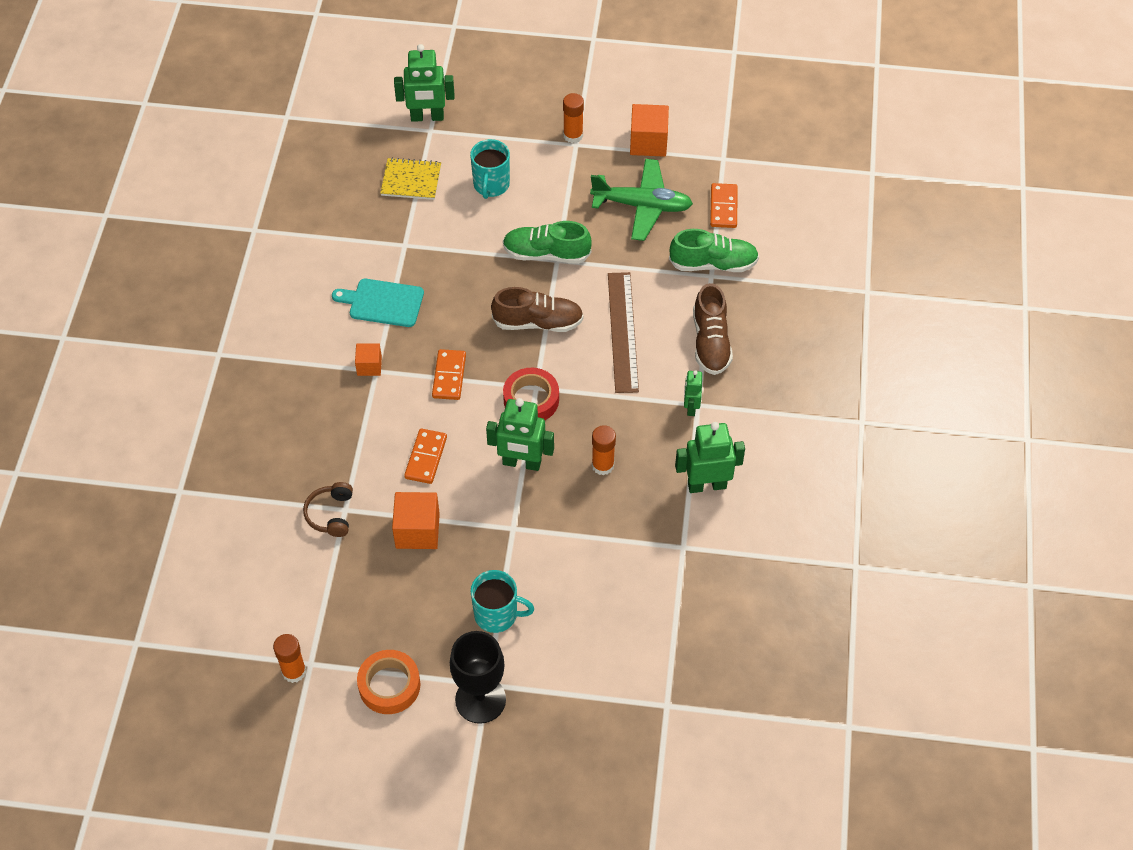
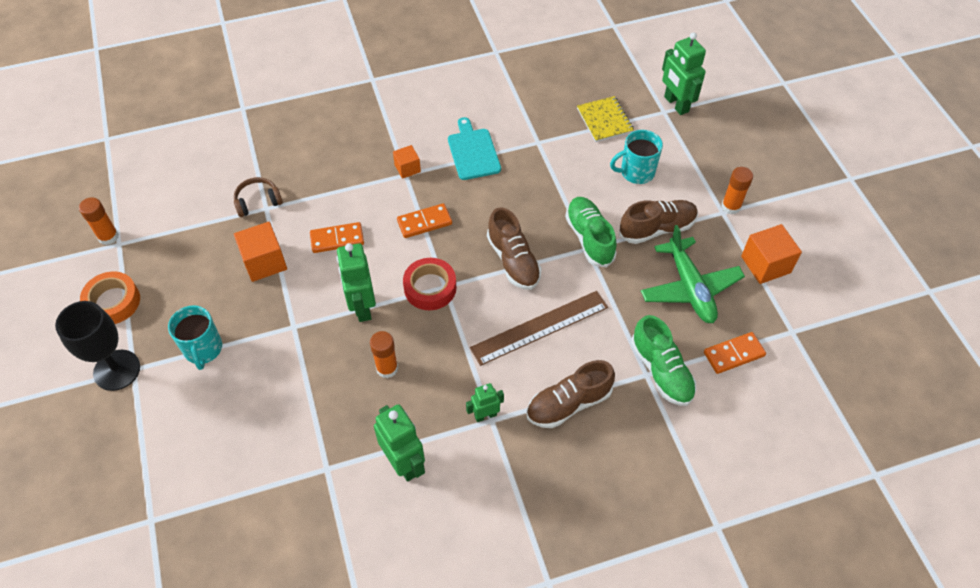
camera: 65 degrees right, 0 degrees up
none -> brown shoe [620,200,698,244]

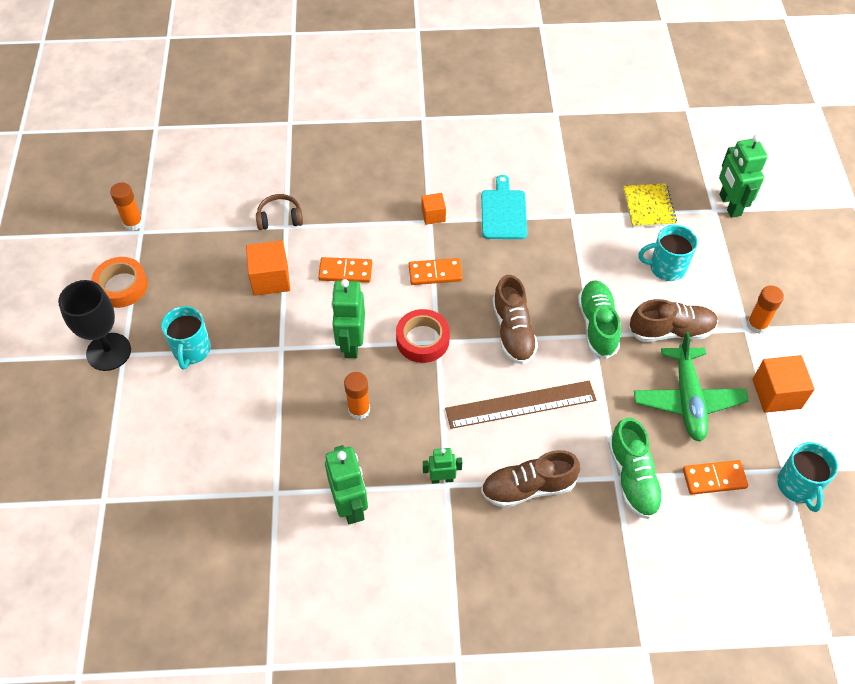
camera: 15 degrees right, 0 degrees up
none -> turquoise mug [777,442,838,512]

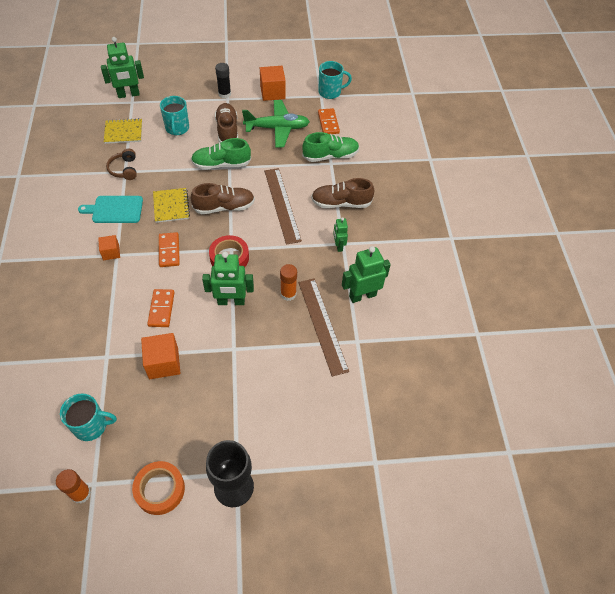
camera: 95 degrees left, 0 degrees up
turquoise mug [161,306,211,370] -> turquoise mug moved to [60,393,117,441]
brown headphones [256,194,303,230] -> brown headphones moved to [106,149,137,180]
brown shoe [481,450,580,508] -> brown shoe turned 105 degrees clockwise [311,178,374,208]
orange glue stick [747,286,784,334] -> black glue stick [215,63,231,99]
none -> yellow notebook [153,188,190,223]
none -> brown ruler [298,278,349,377]

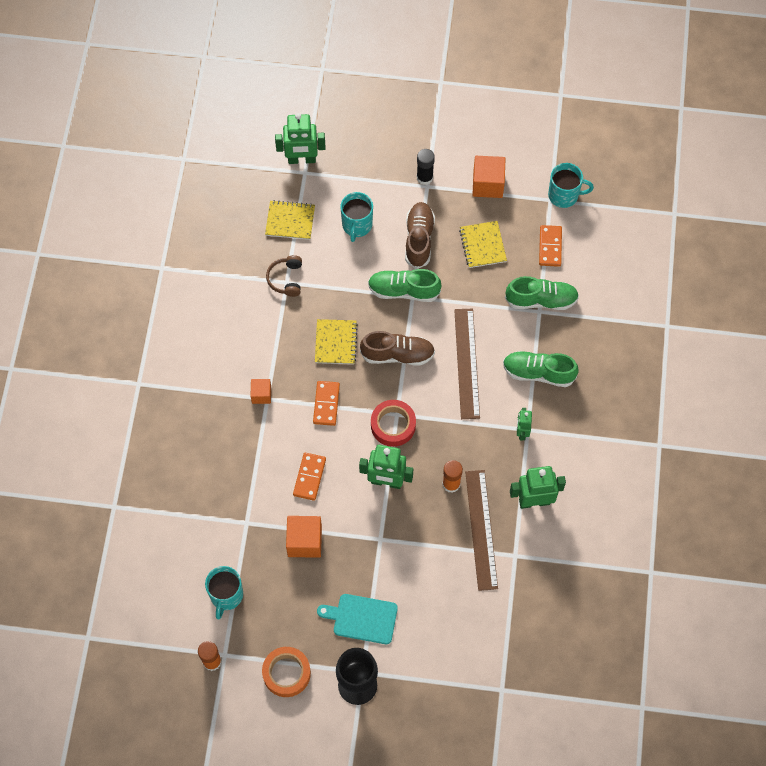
camera: 15 degrees right, 10 degrees up
turquoise mug [60,393,117,441] -> turquoise mug turned 90 degrees clockwise [205,566,243,619]
turquoise cutting board [78,196,143,223] -> turquoise cutting board moved to [317,594,398,644]
green plane [242,100,310,147] -> yellow notebook [459,221,507,268]
brown shoe [311,178,374,208] -> green shoe [503,351,579,387]

